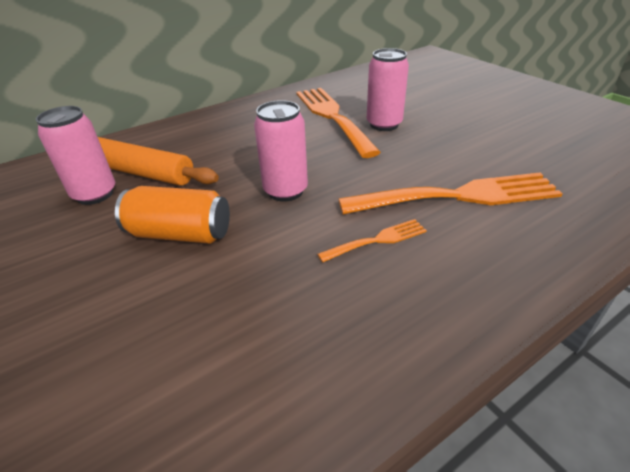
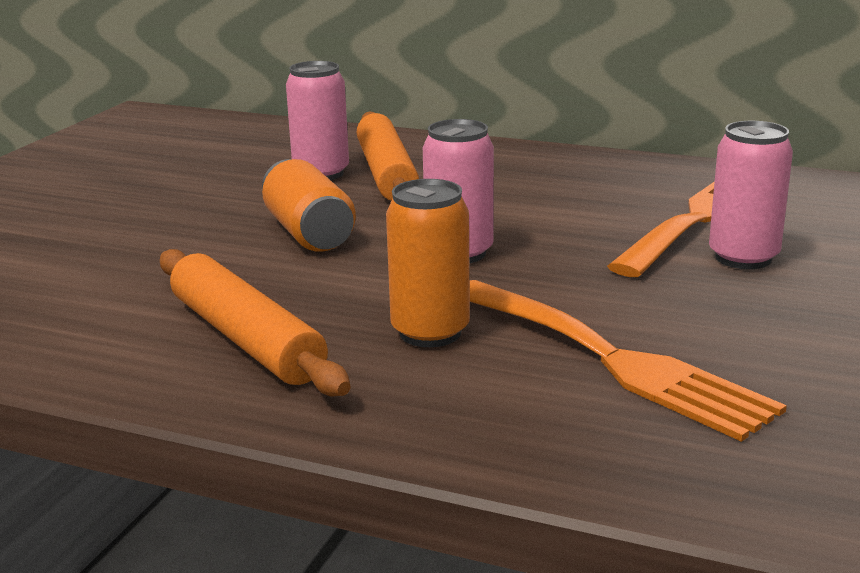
camera: 55 degrees right, 15 degrees down
orange fork [317,219,427,263] -> orange can [386,179,470,347]
none -> orange rolling pin [160,249,351,396]

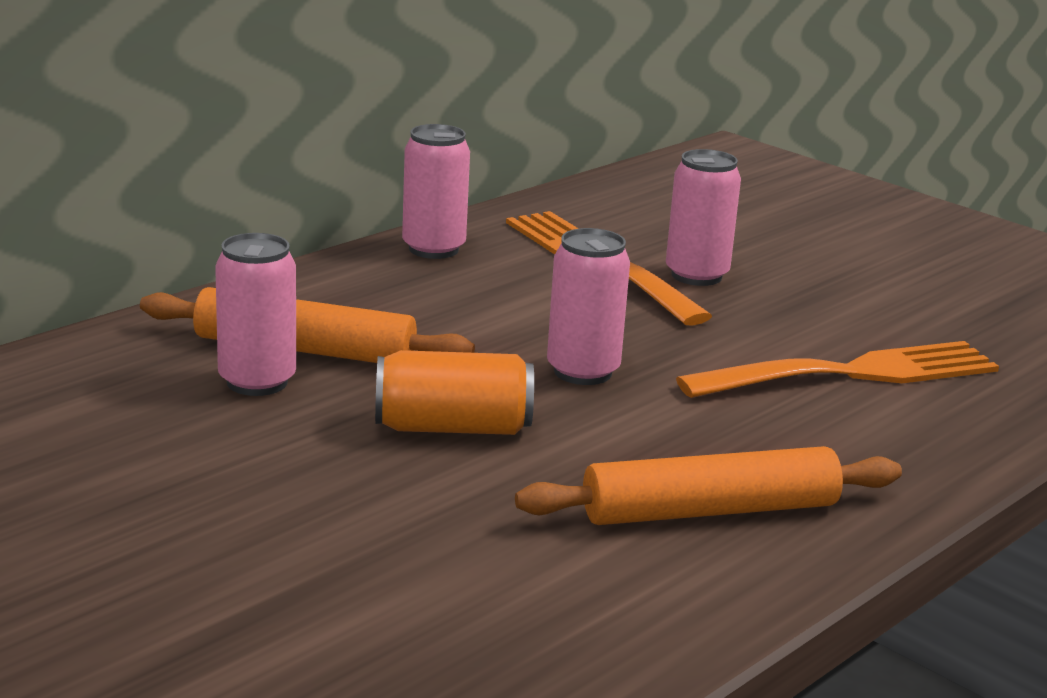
camera: 70 degrees left, 0 degrees up
orange can [386,179,470,347] -> none
none -> pink can [402,124,470,259]

